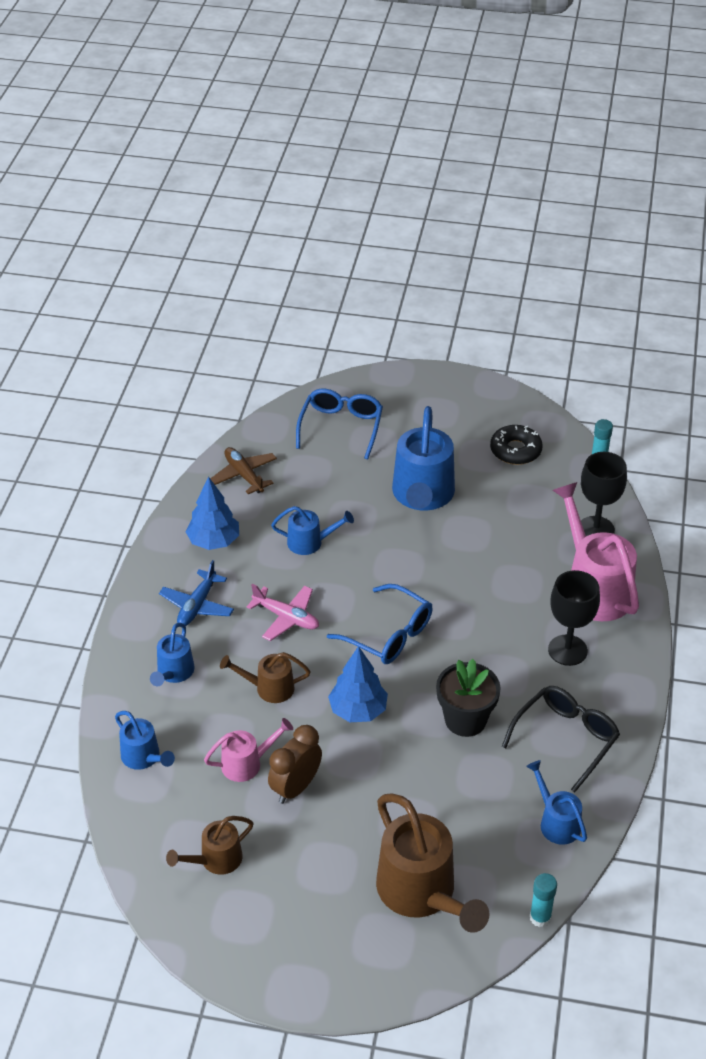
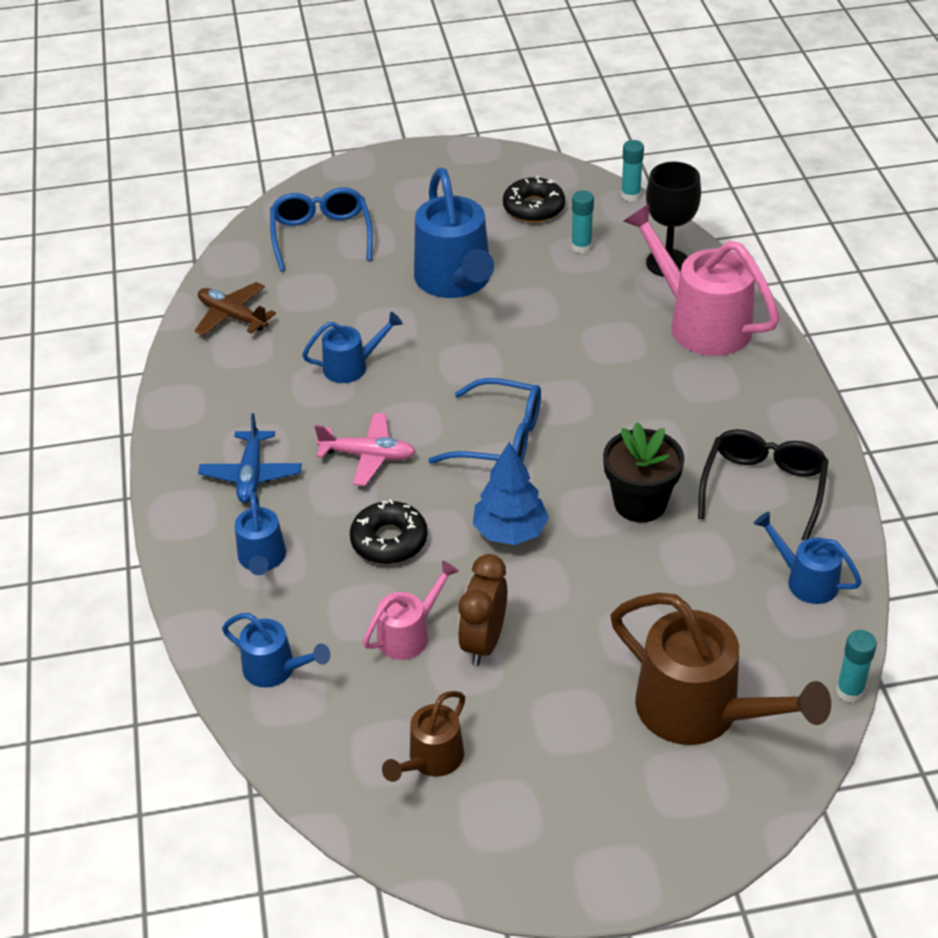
camera: 20 degrees left, 0 degrees up
blue tree [186,476,239,550] -> none
brown watering can [220,652,310,703] -> black donut [350,499,428,564]
black goblet [548,570,600,666] -> none
none -> turquoise glue stick [571,191,594,254]

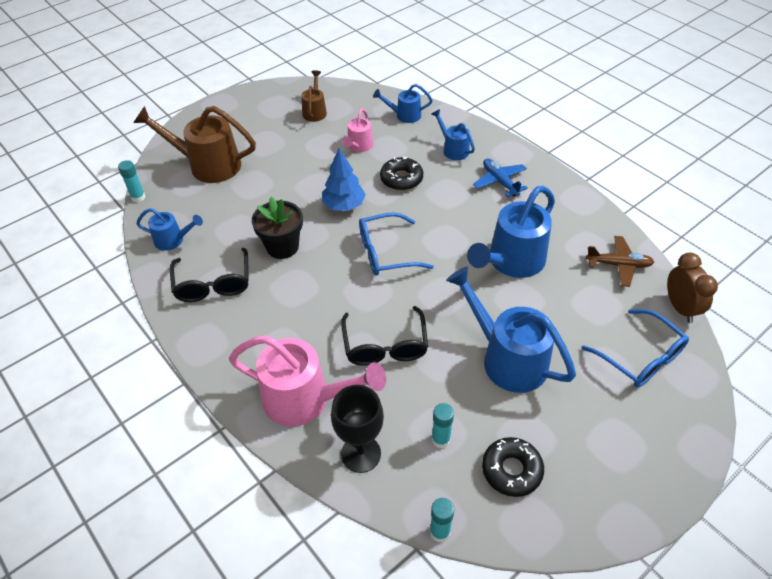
camera: 150 degrees right, 5 degrees up
blue watering can [302,312,403,383] -> blue watering can [467,186,555,278], size x1.89
pink plane [315,413,416,486] -> none
brown clock [458,554,507,666] -> brown clock moved to [667,253,718,323]
none -> black glasses [341,306,428,366]

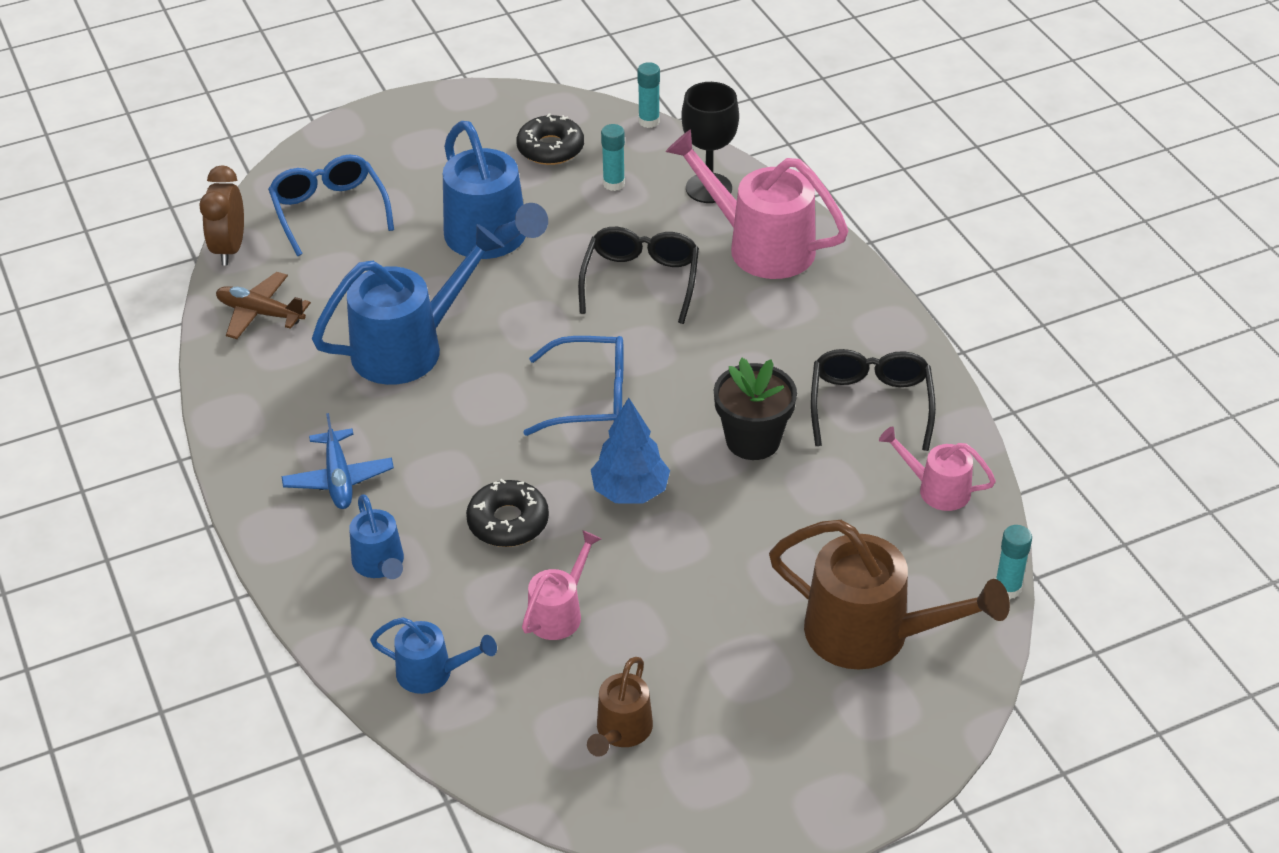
camera: 165 degrees left, 5 degrees down
blue watering can [136,208,203,251] -> pink watering can [879,426,996,511]

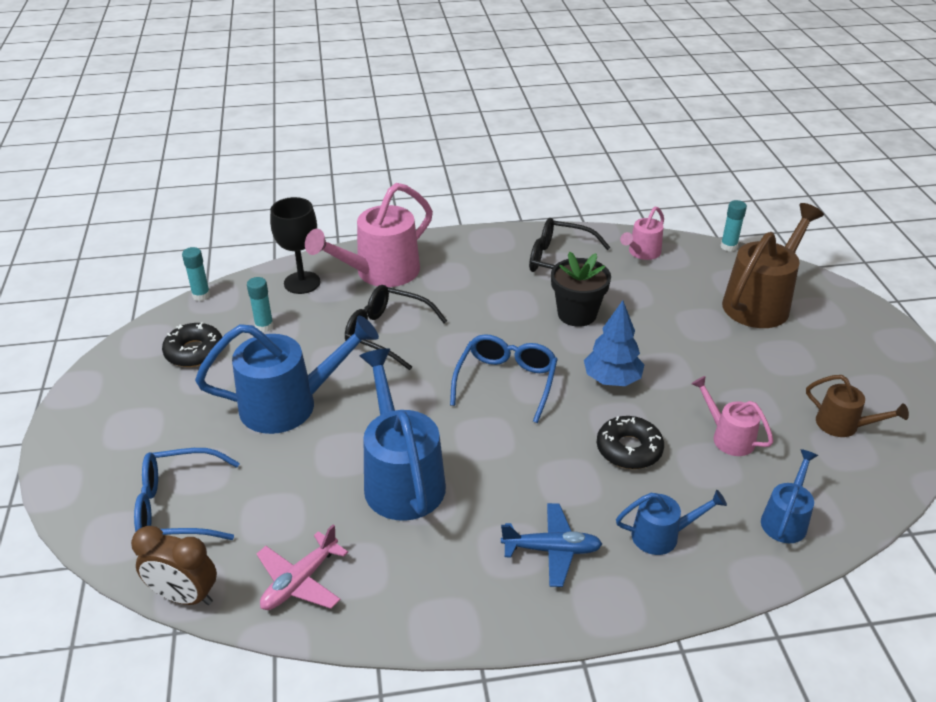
camera: 75 degrees left, 5 degrees down
brown plane [216,272,311,339] -> pink plane [257,525,348,610]

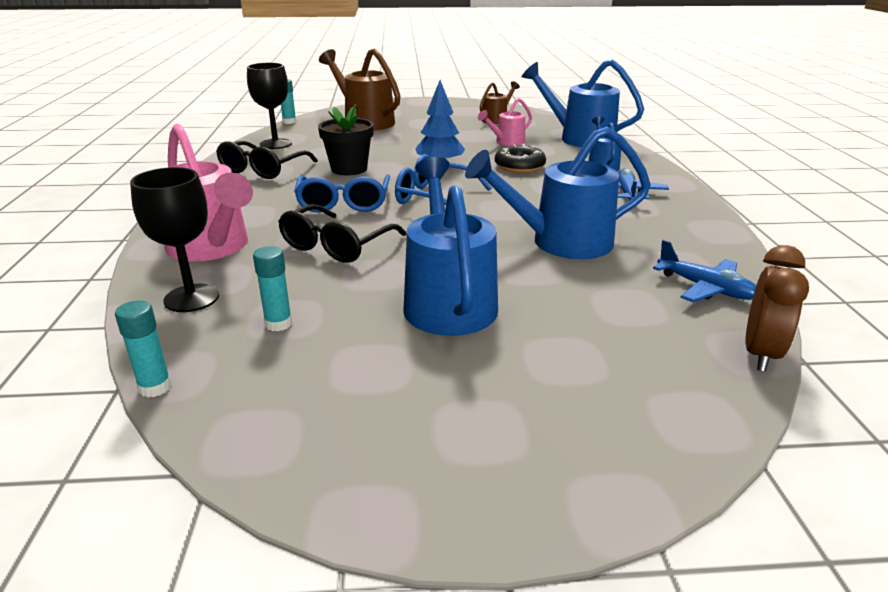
camera: 85 degrees left, 10 degrees down
blue glasses [134,448,240,540] -> blue glasses moved to [294,174,390,213]
black donut [162,323,222,367] -> none
pink plane [257,525,348,610] -> blue plane [653,240,756,302]
pink watering can [620,207,664,260] -> black goblet [247,63,292,149]
blue watering can [761,449,818,543] -> blue watering can [522,60,644,147], size x1.89

